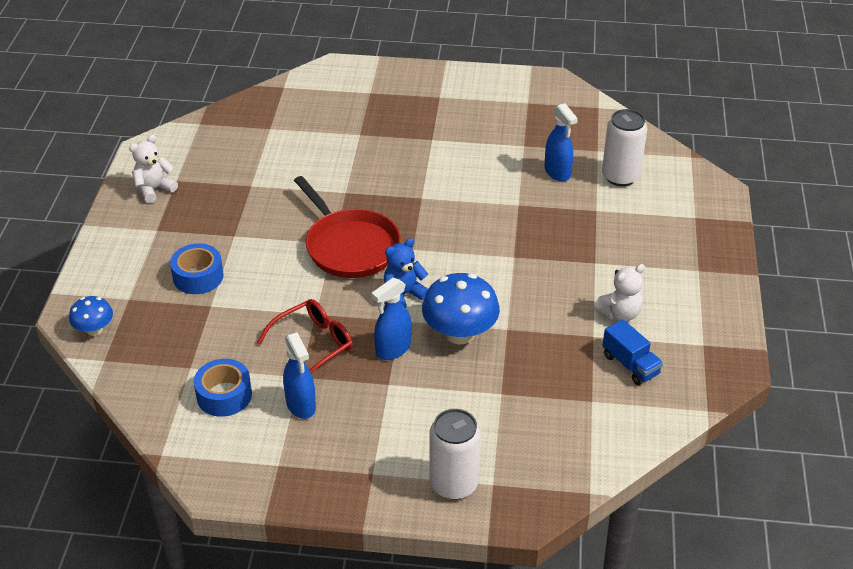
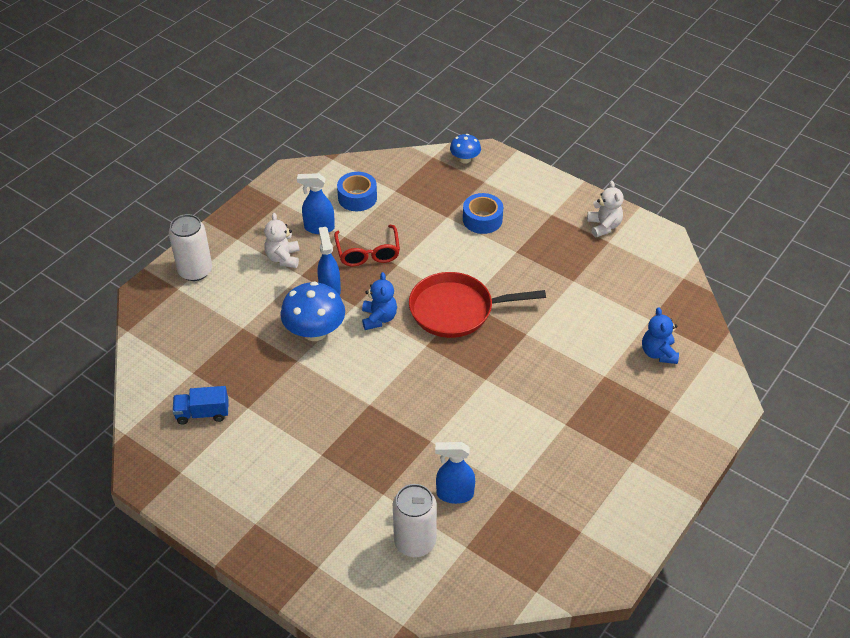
camera: 120 degrees right, 5 degrees up
white teddy bear [594,264,645,321] -> white teddy bear moved to [264,213,299,268]
none -> blue teddy bear [642,308,679,364]

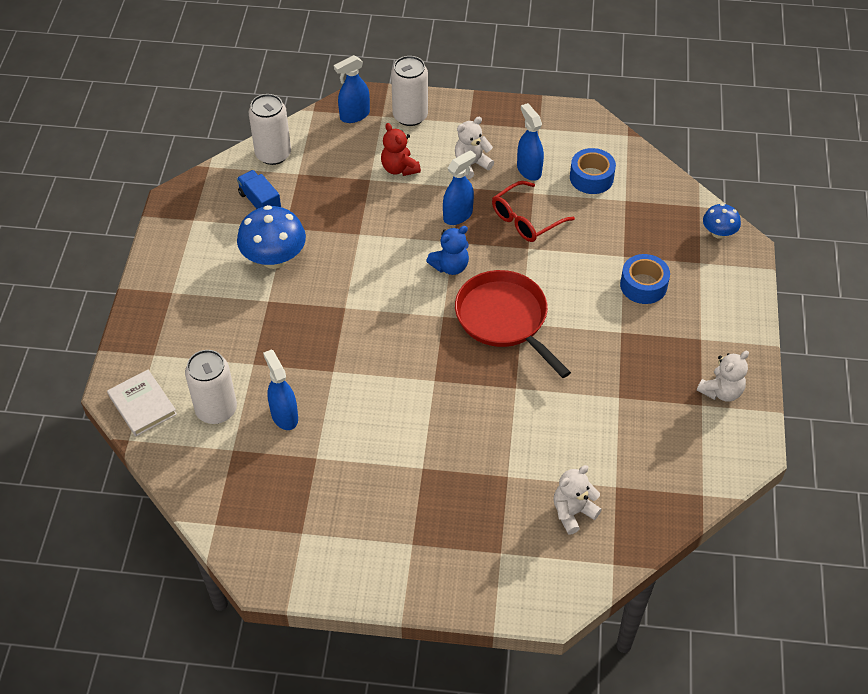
camera: 60 degrees right, 5 degrees up
blue mushroom [280,281,345,341] -> blue mushroom moved to [237,205,306,269]
blue teddy bear [642,308,679,364] -> white teddy bear [553,465,602,535]
none -> white book [107,370,177,436]
none -> white can [249,94,291,165]
none -> blue spray bottle [334,55,370,123]
none -> red teddy bear [381,123,421,176]

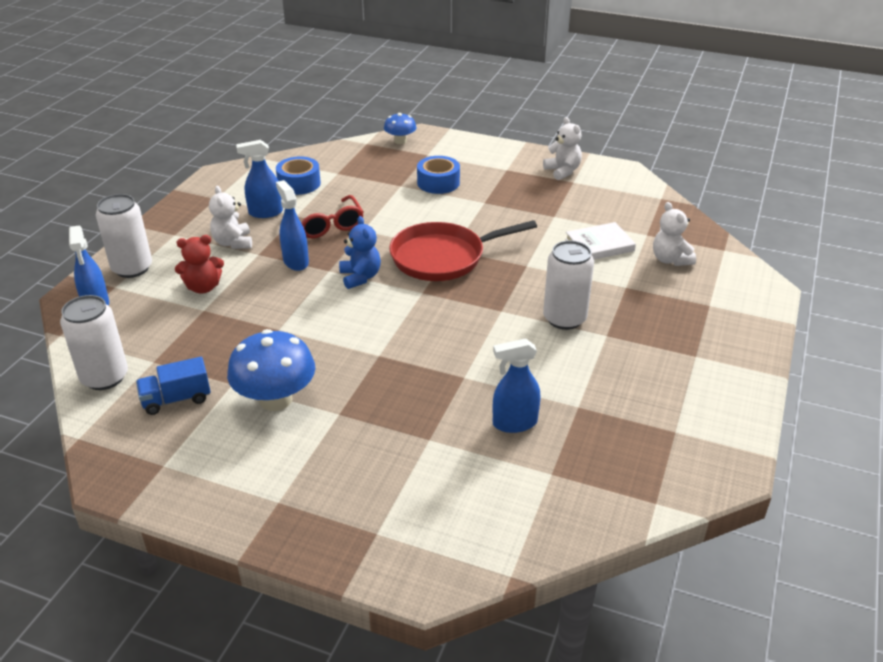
camera: 75 degrees left, 15 degrees down
white book [107,370,177,436] -> white book moved to [565,222,636,260]
white can [185,350,237,424] -> white can moved to [543,240,594,330]

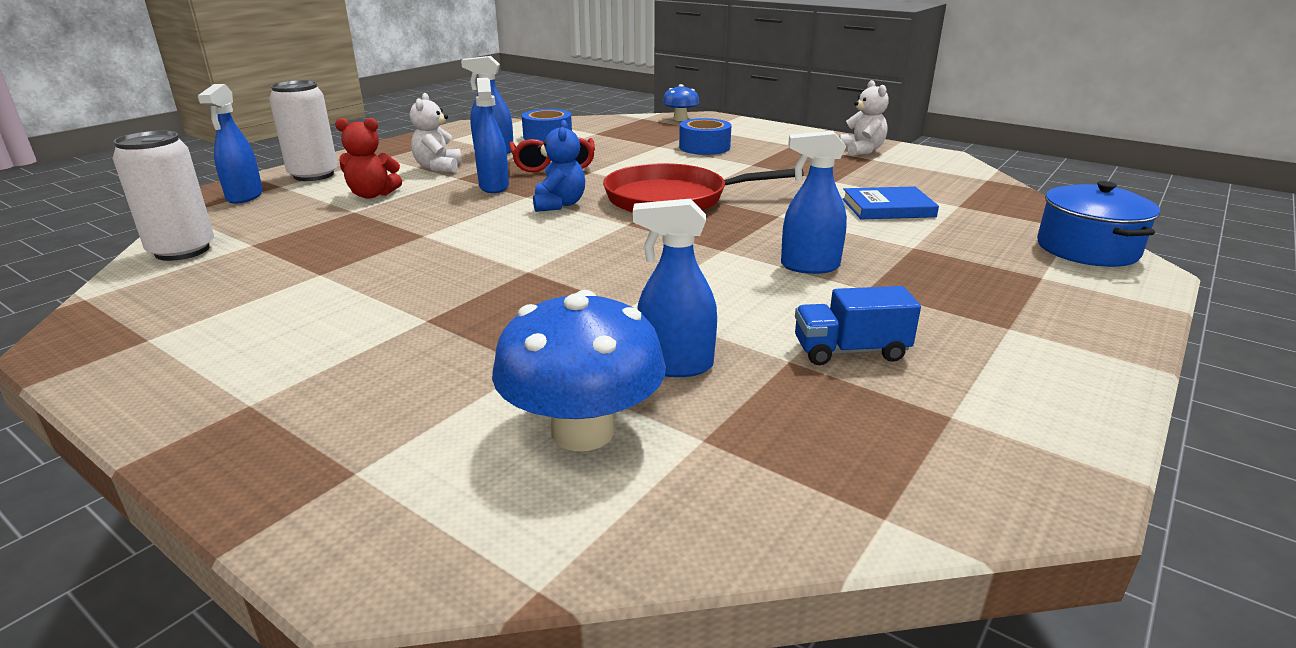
camera: 15 degrees right, 10 degrees down
blue truck [136,357,211,415] -> blue truck moved to [795,286,921,365]
blue mushroom [227,329,316,411] -> blue mushroom moved to [492,290,666,451]
white can [543,240,594,330] -> blue spray bottle [781,131,847,274]
white book [565,222,636,260] -> blue book [842,186,939,219]
white teddy bear [653,202,696,266] -> none
none -> blue pot [1037,181,1160,267]

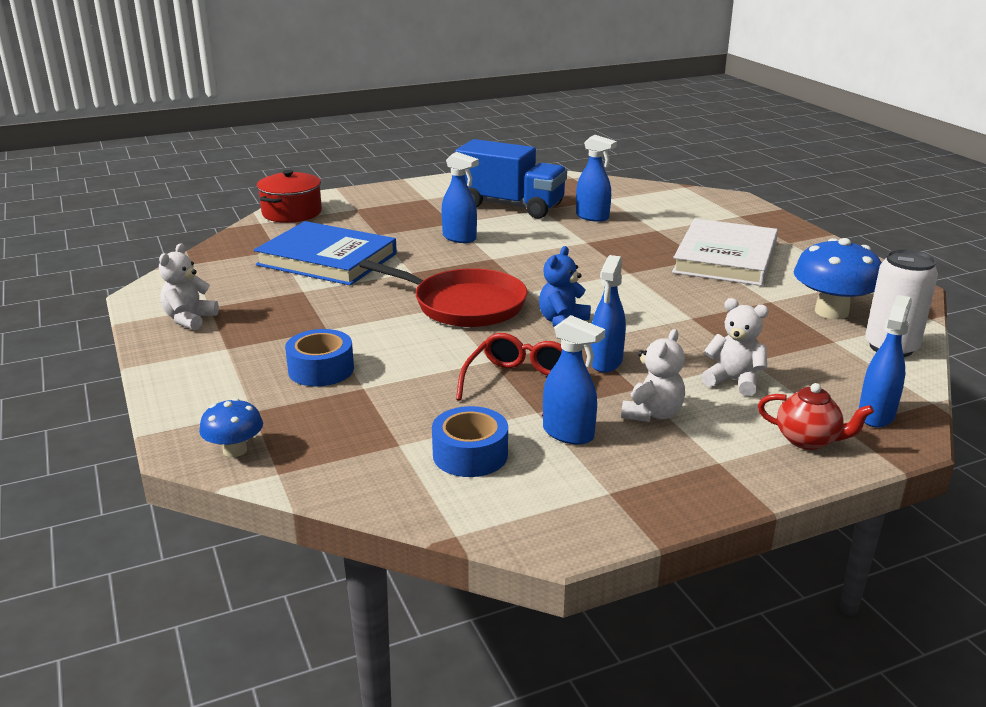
camera: 150 degrees left, 0 degrees up
white can [269,80,338,181] -> red teapot [758,383,874,450]
red teddy bear [335,118,402,199] -> white teddy bear [702,298,769,396]
blue mushroom [492,290,666,451] -> blue mushroom moved to [794,238,882,319]
blue truck [795,286,921,365] -> blue truck [455,139,567,219], size x1.99
blue book [842,186,939,219] -> blue book [254,221,397,285], size x1.81
blue pot [1037,181,1160,267] -> red pot [257,170,322,223]
none -> white book [672,219,778,286]

